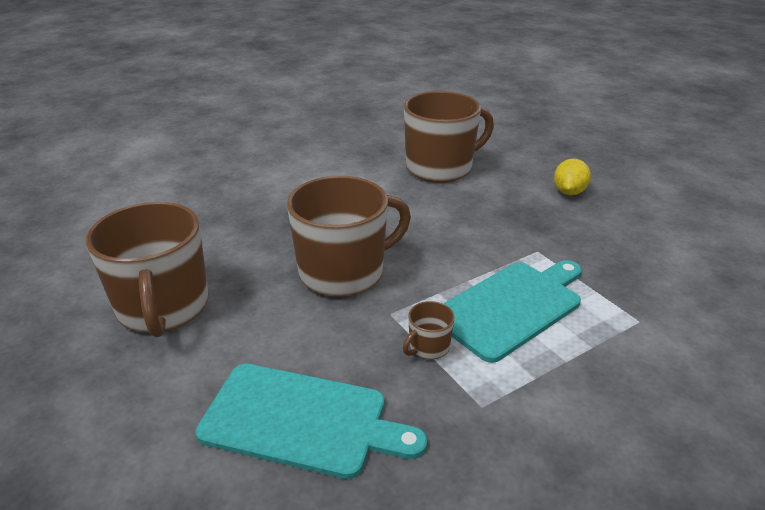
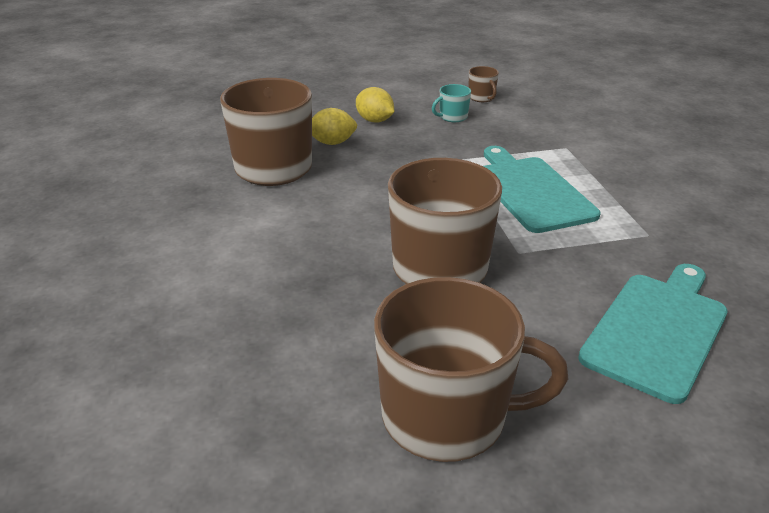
camera: 70 degrees left, 0 degrees up
brown mug [403,301,455,359] -> brown mug moved to [469,66,499,102]
none -> yellow lemon [312,108,357,145]
none -> turquoise mug [432,84,471,122]

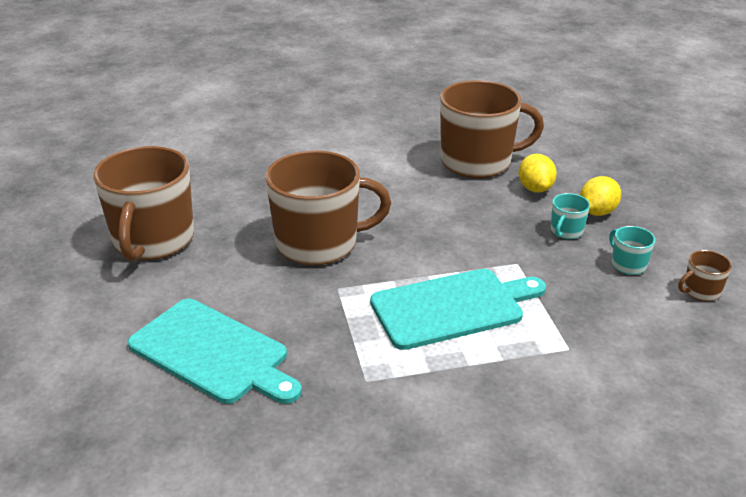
camera: 90 degrees right, 0 degrees up
none -> turquoise mug [551,193,590,239]

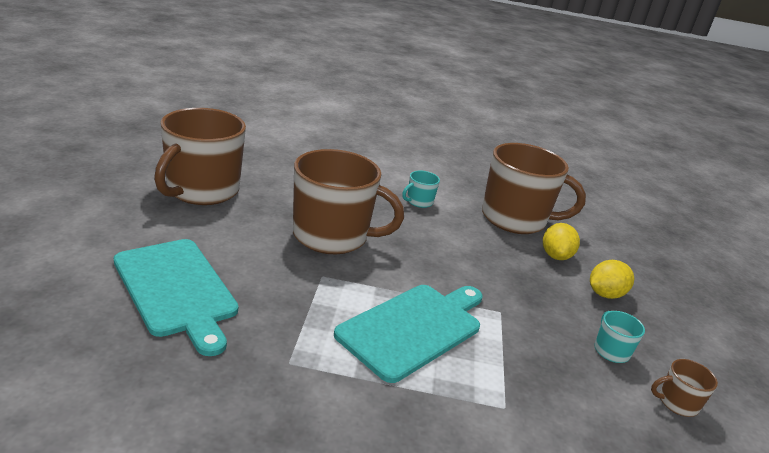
camera: 15 degrees right, 5 degrees down
turquoise cutting board [370,269,546,350] -> turquoise cutting board turned 45 degrees counterclockwise [334,285,483,383]
turquoise mug [551,193,590,239] -> turquoise mug moved to [402,171,440,208]

